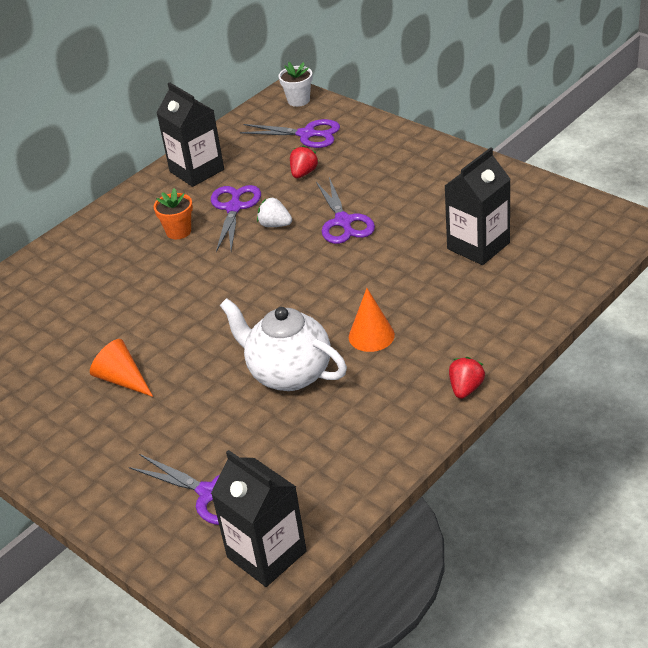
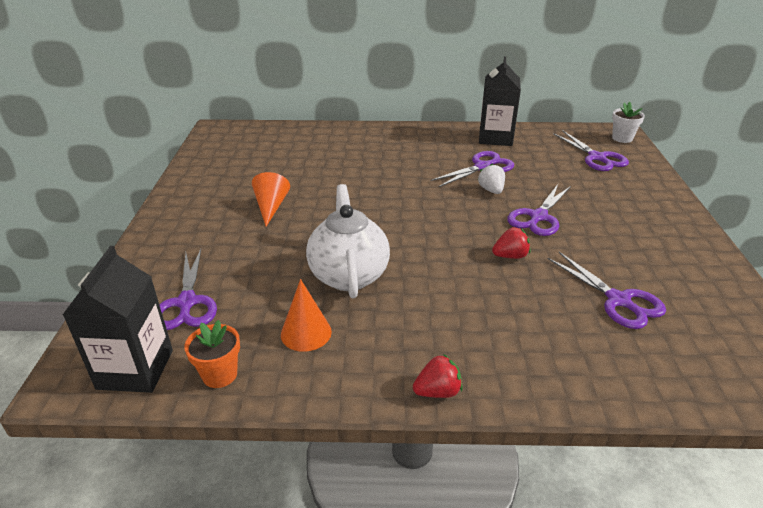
camera: 45 degrees right, 5 degrees down
orange flower pot [154,188,193,239] -> orange flower pot moved to [184,320,240,388]
red strawberry [290,146,319,178] -> red strawberry moved to [492,227,530,259]
orange cone [349,288,395,352] -> orange cone moved to [281,279,332,352]
black carton [445,147,510,265] -> purple scissors [548,252,666,329]

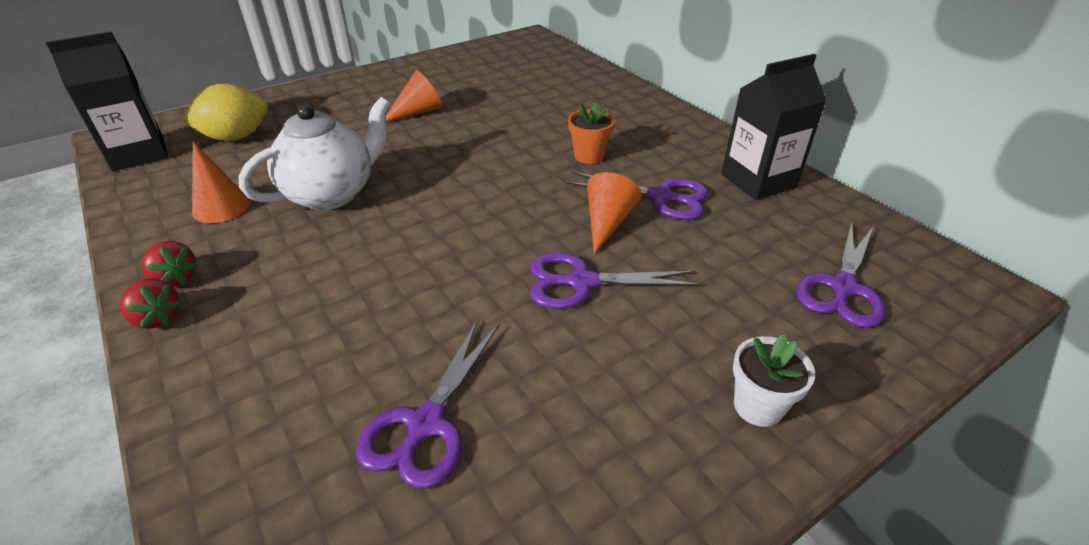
camera: 55 degrees right, 5 degrees up
purple scissors [159,249,217,330] -> yellow lemon [182,84,268,141]
orange flower pot [184,320,240,388] -> orange flower pot moved to [568,103,615,164]
white strawberry [478,163,505,194] -> orange cone [587,172,642,254]
red strawberry [492,227,530,259] -> red strawberry moved to [142,241,198,287]
white flower pot [612,102,645,143] -> white flower pot moved to [733,334,815,427]

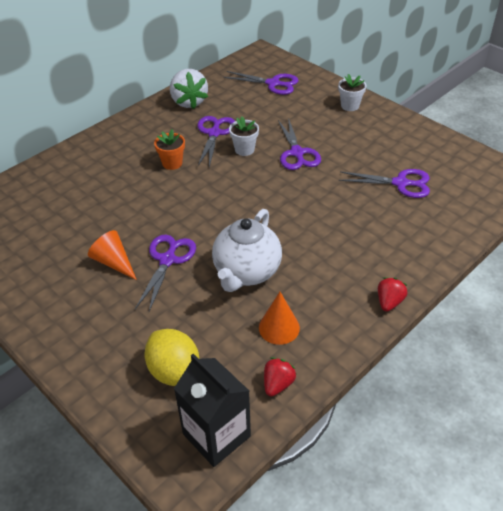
camera: 100 degrees left, 5 degrees up
red strawberry [142,241,198,287] -> red strawberry moved to [264,357,296,397]
white teapot [238,97,390,210] -> white teapot turned 105 degrees counterclockwise [212,209,282,292]
orange cone [587,172,642,254] -> white flower pot [229,116,259,156]
black carton [721,54,827,200] -> white strawberry [170,69,208,109]
none -> purple scissors [135,235,196,311]

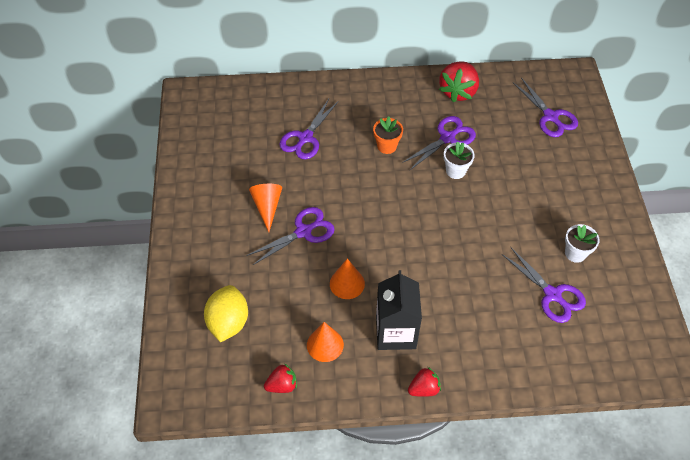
camera: 40 degrees right, 10 degrees up
white strawberry [170,69,208,109] -> red strawberry [439,61,479,102]
black carton [174,354,251,467] -> black carton moved to [376,270,422,350]
white teapot [212,209,282,292] -> orange cone [330,259,365,299]
purple scissors [278,118,321,170] -> purple scissors moved to [279,99,339,159]
white flower pot [338,74,366,111] -> white flower pot moved to [565,224,599,263]

